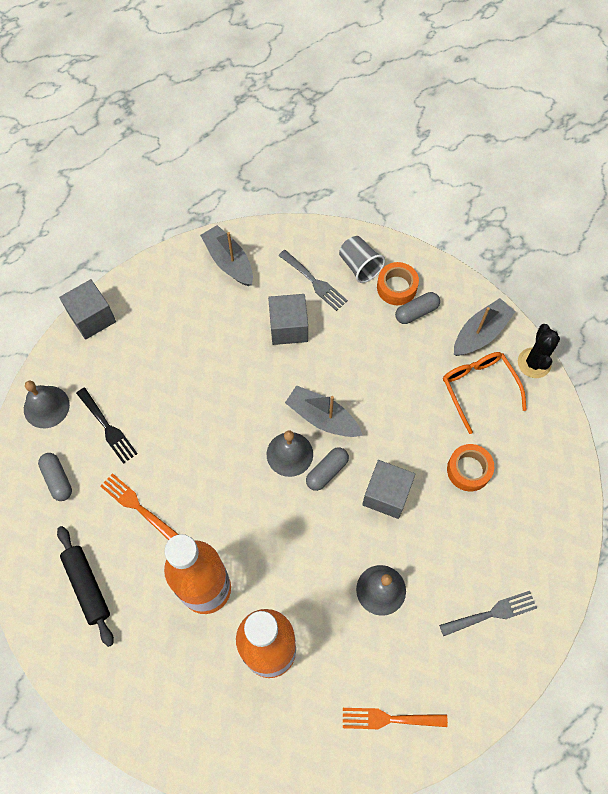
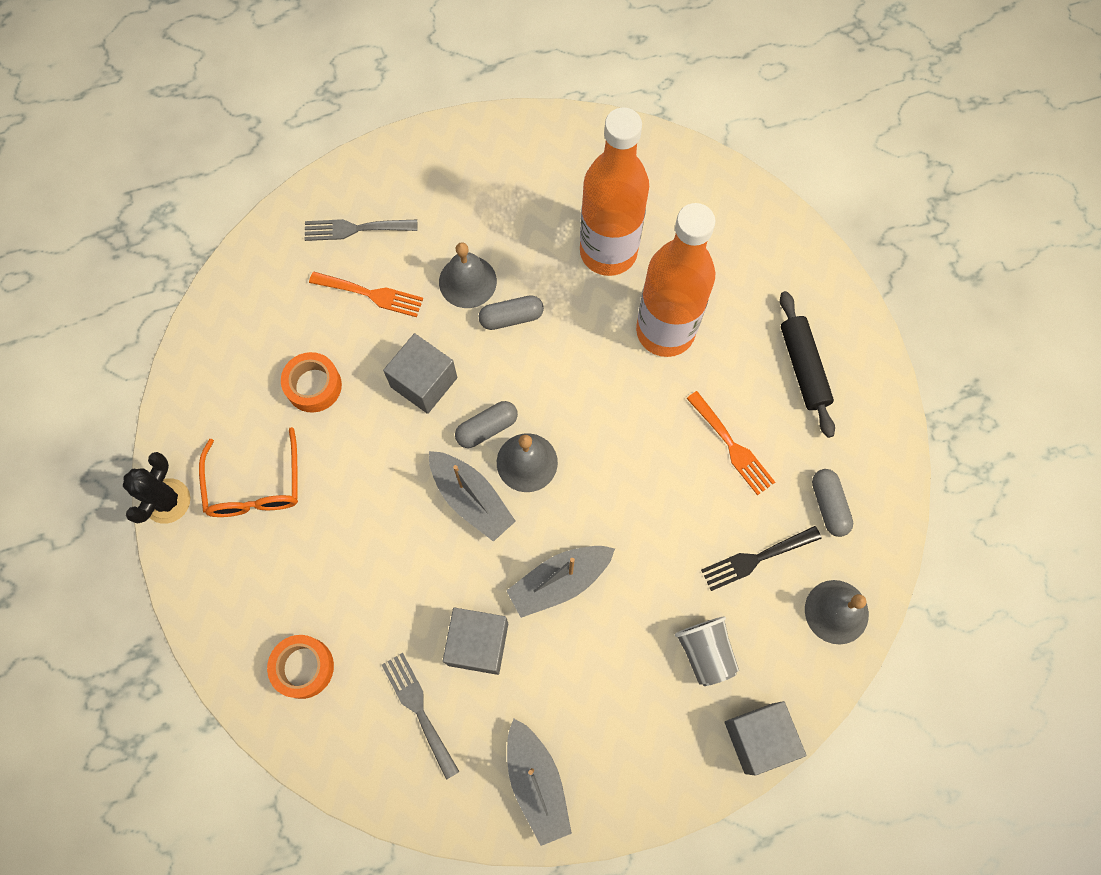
camera: 165 degrees left, 5 degrees up
black fork [76,388,138,464] -> black fork turned 90 degrees counterclockwise [701,526,822,591]
grey cup [339,236,385,283] -> grey cup moved to [675,616,739,686]
orange fork [343,708,448,729] -> orange fork moved to [309,272,423,317]
grey capsule [395,292,440,324] -> grey capsule moved to [479,295,544,330]
grey boat [454,298,516,356] -> grey boat moved to [506,546,615,618]

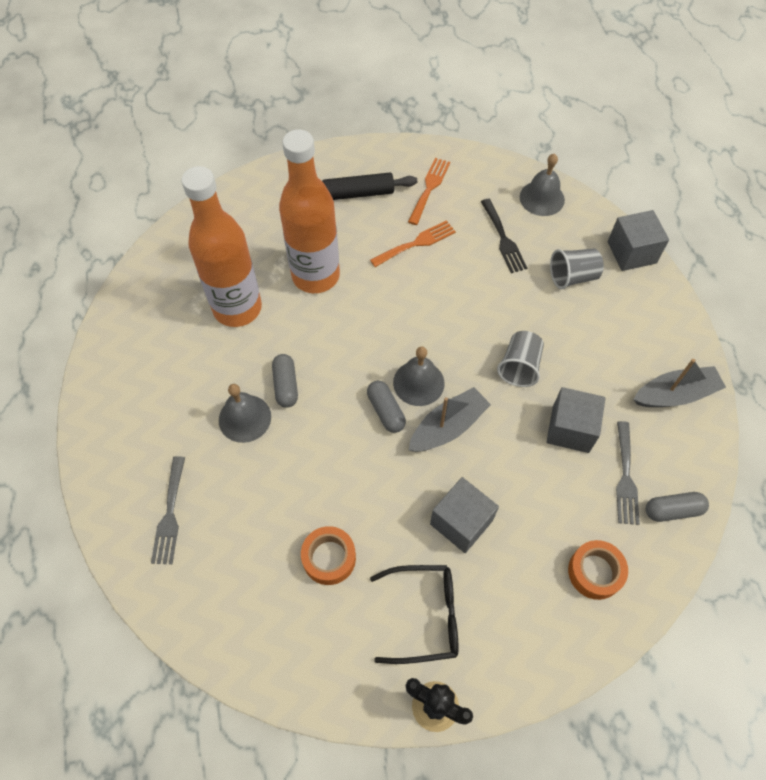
camera: 85 degrees left, 10 degrees down
orange glasses [199,427,298,517] -> black glasses [370,565,459,664]
orange fork [309,272,423,317] -> orange fork moved to [408,158,450,225]
grey fork [382,653,460,780] -> grey fork turned 60 degrees counterclockwise [616,421,640,525]
grey cube [383,333,458,414] -> grey cube moved to [430,477,499,553]
grey boat [506,546,615,618] -> grey cup [497,331,544,387]
grey capsule [812,469,853,537] -> grey capsule moved to [646,492,709,522]

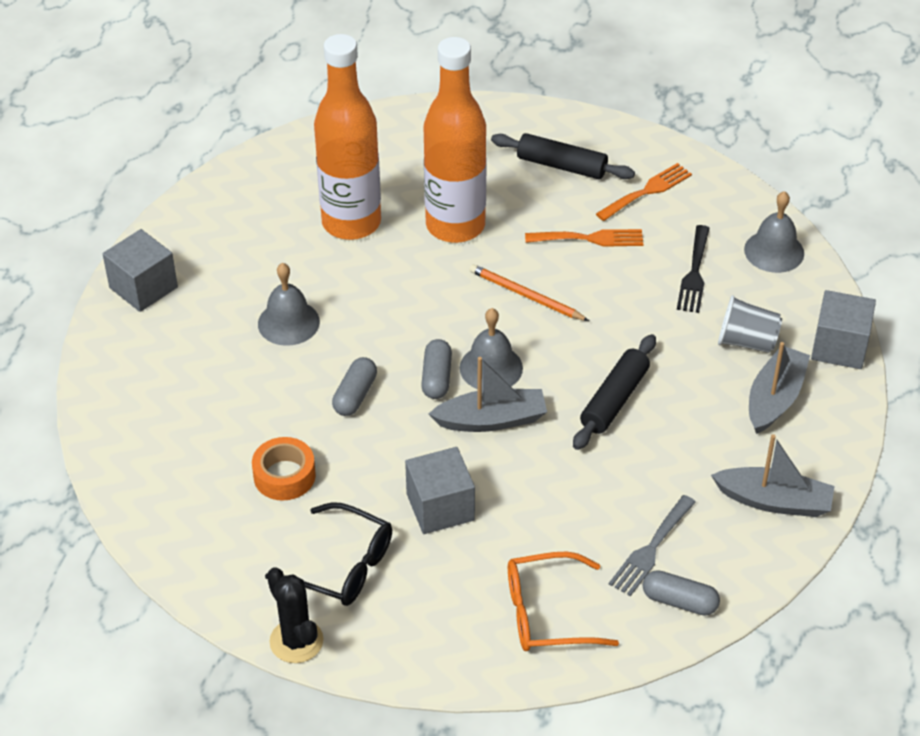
camera: 30 degrees right, 15 degrees down
grey fork [151,456,185,564] -> none
grey capsule [272,354,298,408] -> grey capsule moved to [332,357,377,416]
grey cup [497,331,544,387] -> black rolling pin [573,334,656,450]
grey cube [546,387,605,453] -> grey cube moved to [103,229,178,312]
orange tape [568,540,628,600] -> orange glasses [508,552,619,651]
none -> orange pencil [470,264,589,321]
none -> grey boat [749,342,810,434]

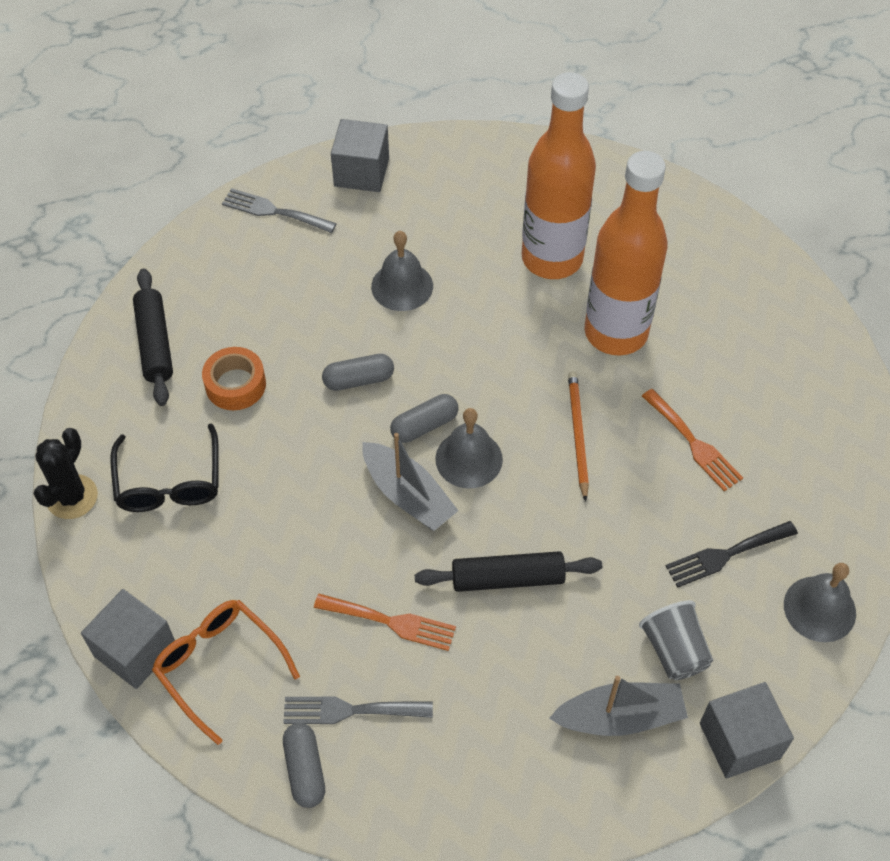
camera: 55 degrees right, 10 degrees up
grey cube [405,447,475,534] -> grey cube moved to [81,589,175,689]
black rolling pin [491,133,635,179] -> black rolling pin moved to [133,268,173,406]
orange fork [596,163,692,221] -> orange fork moved to [314,594,456,651]
grey boat [711,434,835,517] -> none
none -> grey fork [222,188,337,233]

